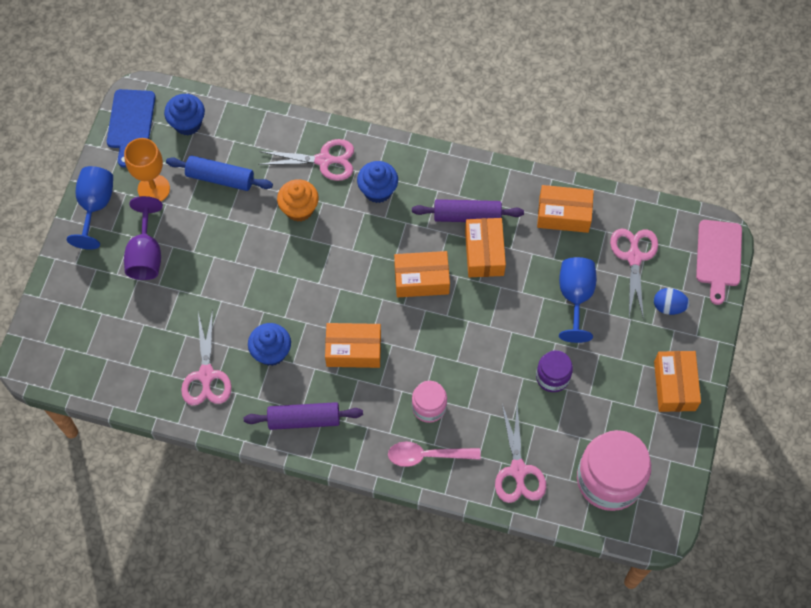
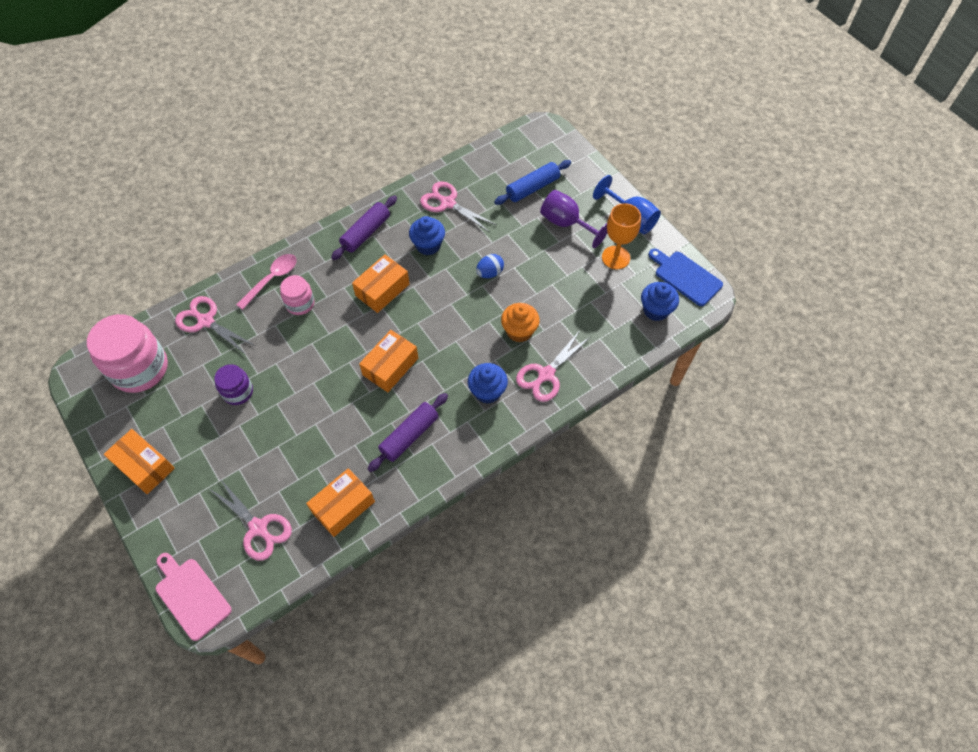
camera: 130 degrees right, 5 degrees down
blue rolling pin [166,155,273,191] -> blue rolling pin moved to [494,160,571,205]
orange box [465,218,506,277] -> none
blue goblet [559,257,597,343] -> none
blue egg [654,288,690,315] -> blue egg moved to [476,254,504,278]

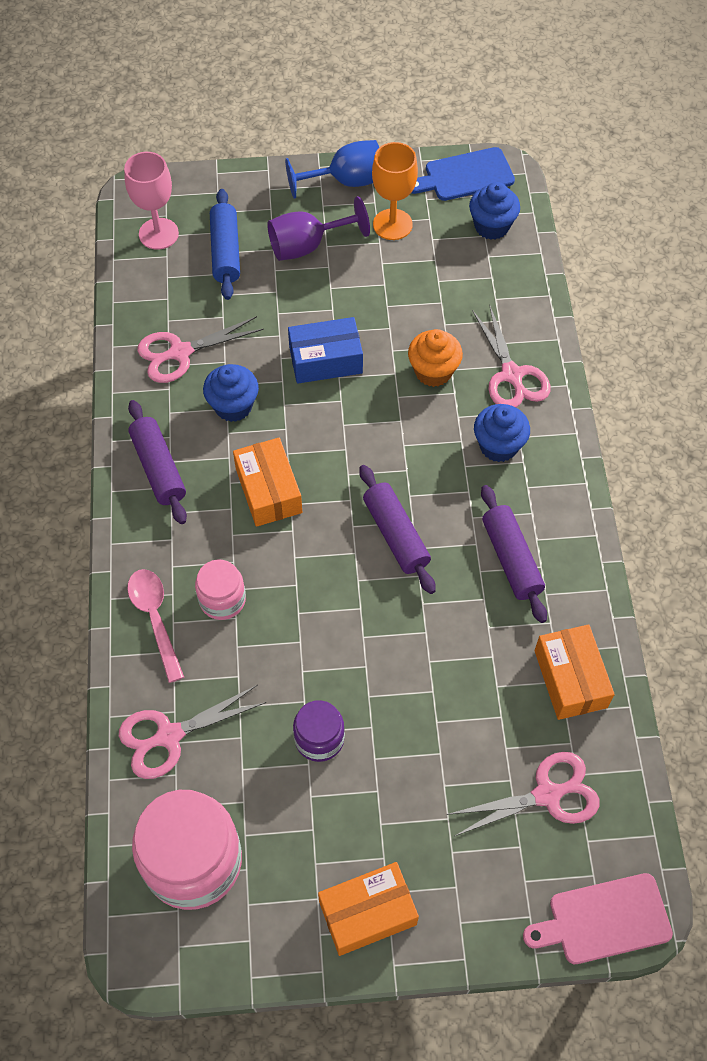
camera: 60 degrees left, 0 degrees up
orange box [359,330,418,392] -> purple rolling pin [359,465,436,594]
blue egg [476,254,504,278] -> blue box [288,317,363,384]
none -> pink goblet [124,152,179,250]

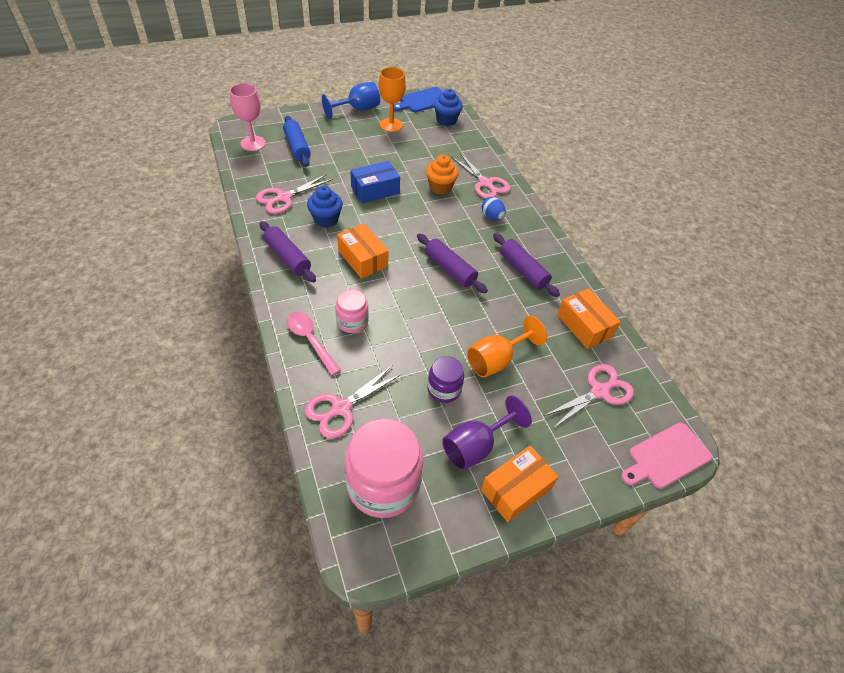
camera: 20 degrees left, 10 degrees down
purple goblet [267,196,370,261] -> purple goblet moved to [442,395,532,470]
blue cupcake [474,404,530,462] -> blue egg [482,197,506,220]
none -> orange goblet [467,316,547,377]

